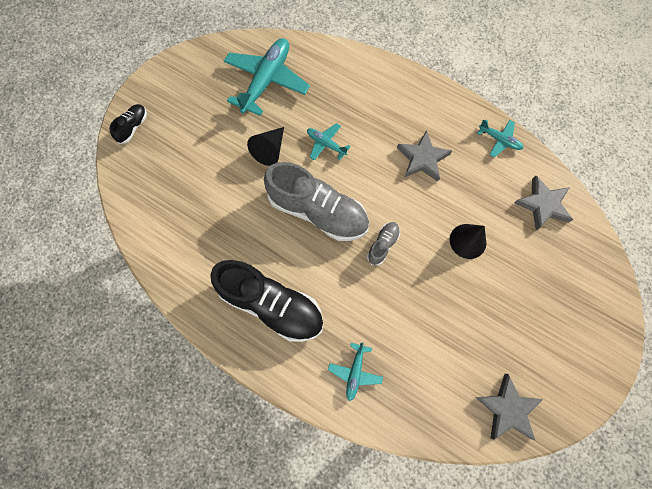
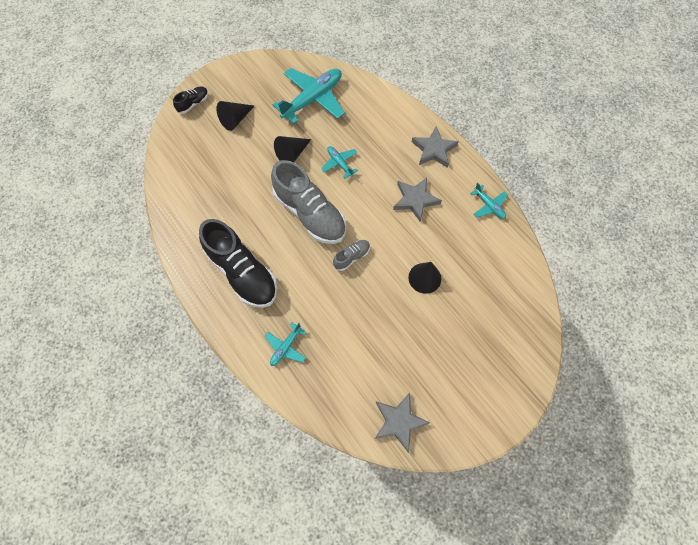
camera: 20 degrees right, 5 degrees down
grey star [514,176,573,230] -> grey star moved to [412,126,458,168]
none -> black cone [216,101,254,131]

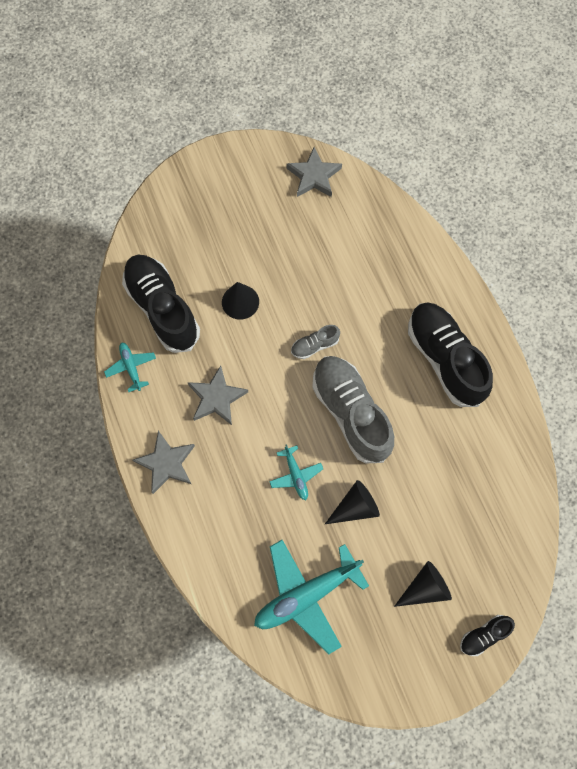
camera: 165 degrees left, 5 degrees up
turquoise plane [264,322,307,366] -> none
none -> black shoe [122,255,200,353]

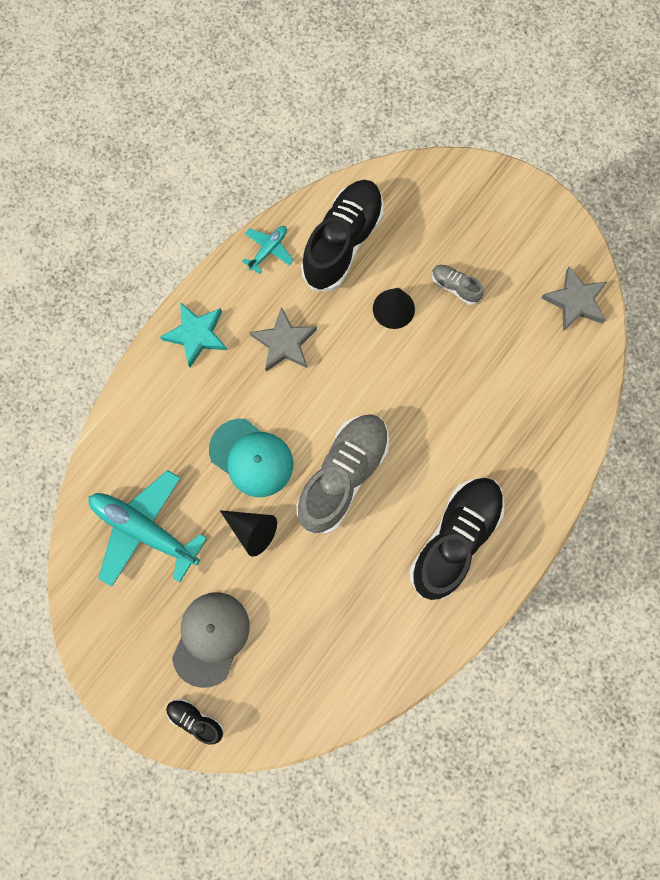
camera: 60 degrees right, 5 degrees up
grey star [133,431,195,494] -> turquoise star [160,302,227,368]
turquoise plane [269,444,323,500] -> turquoise cap [209,419,293,497]
grey shoe [291,325,340,359] -> grey shoe moved to [432,265,484,305]
black cone [394,561,452,607] -> grey cap [172,592,250,688]

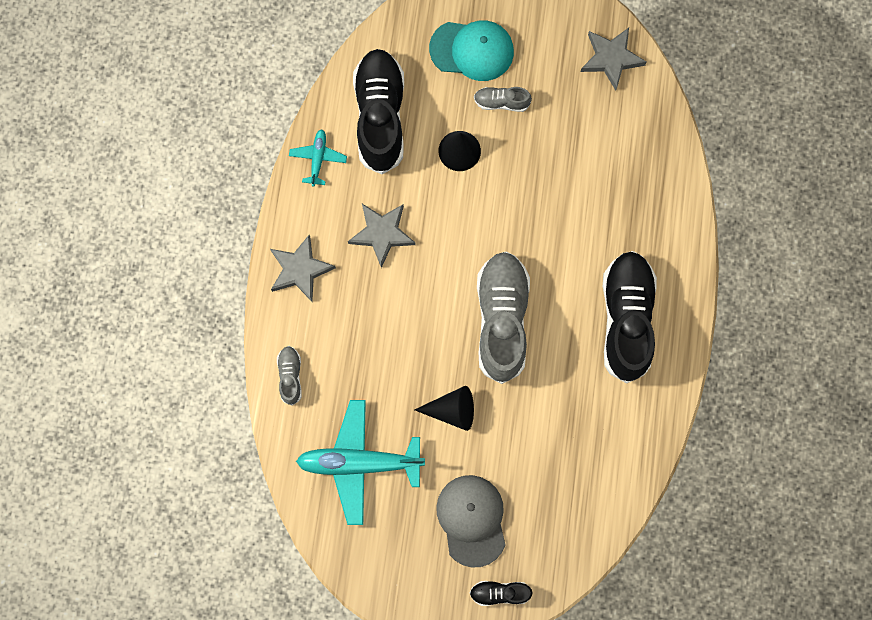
camera: 30 degrees left, 0 degrees up
turquoise star [160,302,227,368] -> grey star [270,235,336,302]
turquoise cap [209,419,293,497] -> turquoise cap moved to [429,20,514,81]
none -> grey shoe [277,346,302,405]

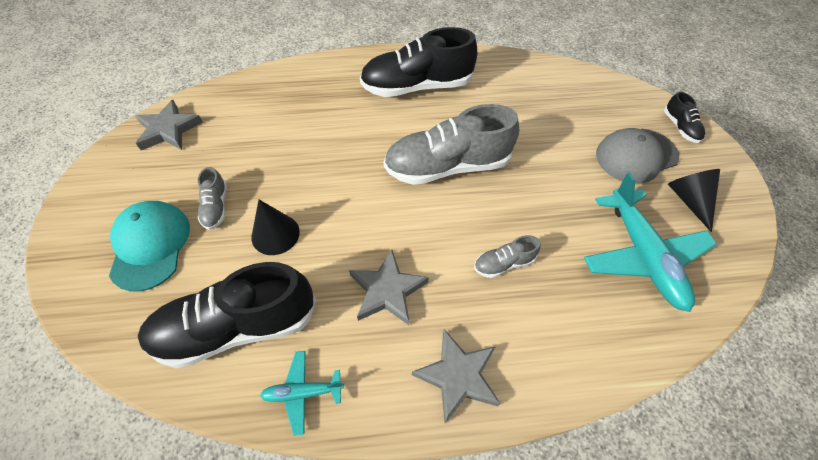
camera: 105 degrees left, 20 degrees down
grey shoe [277,346,302,405] -> grey shoe moved to [474,235,541,278]
black cone [414,386,474,431] -> black cone moved to [668,169,720,232]

